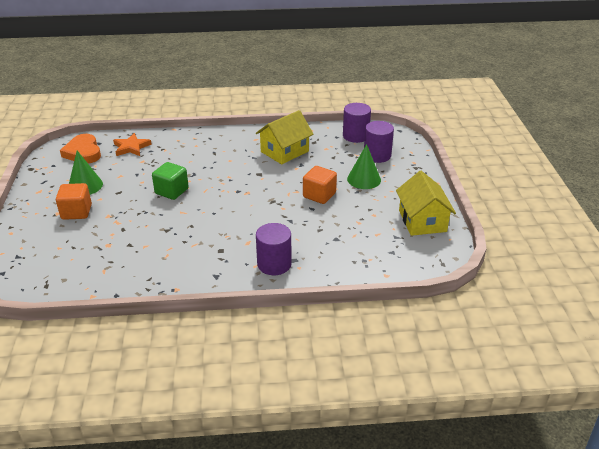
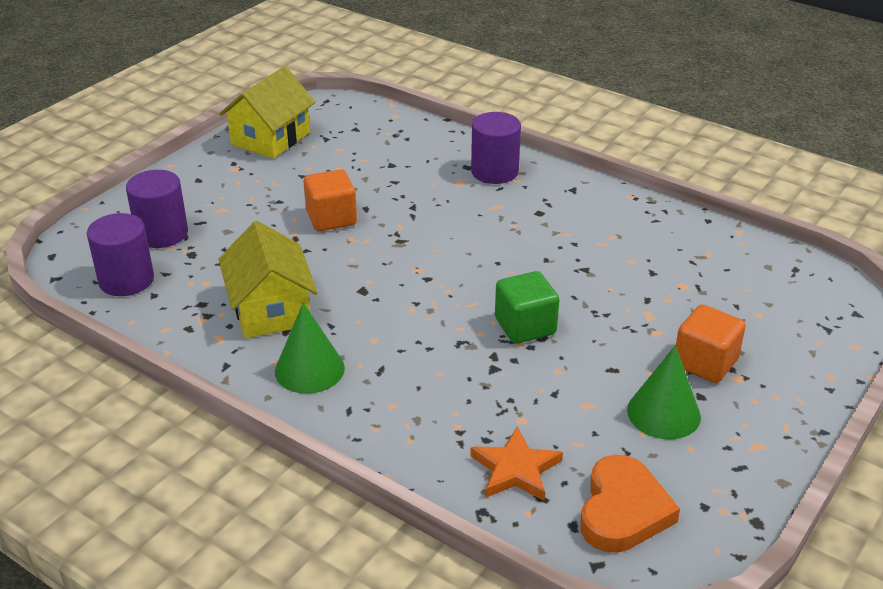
camera: 140 degrees left, 0 degrees up
yellow house [256,110,314,164] -> yellow house turned 75 degrees clockwise [218,221,318,338]
green cone [347,144,381,189] -> green cone moved to [275,303,345,394]

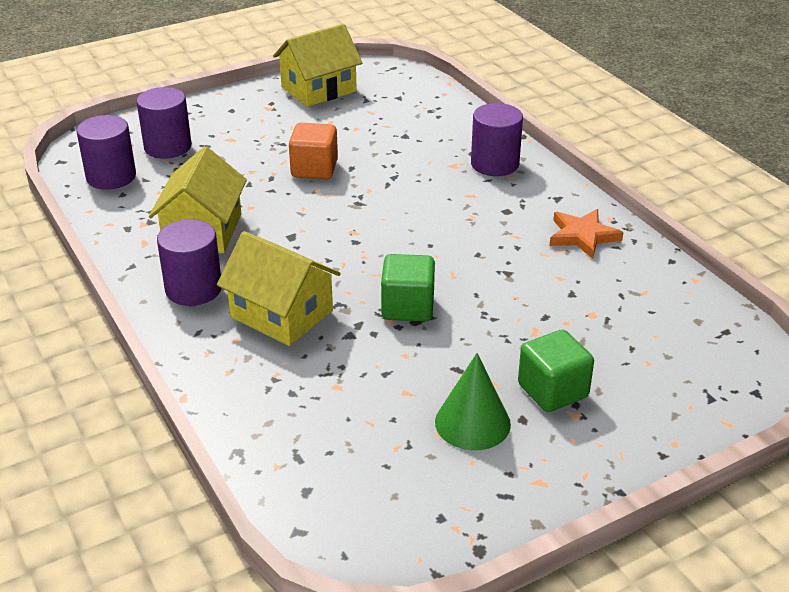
camera: 25 degrees right, 0 degrees up
green cone [275,303,345,394] -> purple cylinder [157,219,222,306]
orange star [470,426,563,501] -> orange star moved to [550,209,623,259]
orange heart [580,455,680,553] -> none
orange cube [676,304,746,383] -> green cube [518,329,594,412]
none -> yellow house [217,231,341,346]

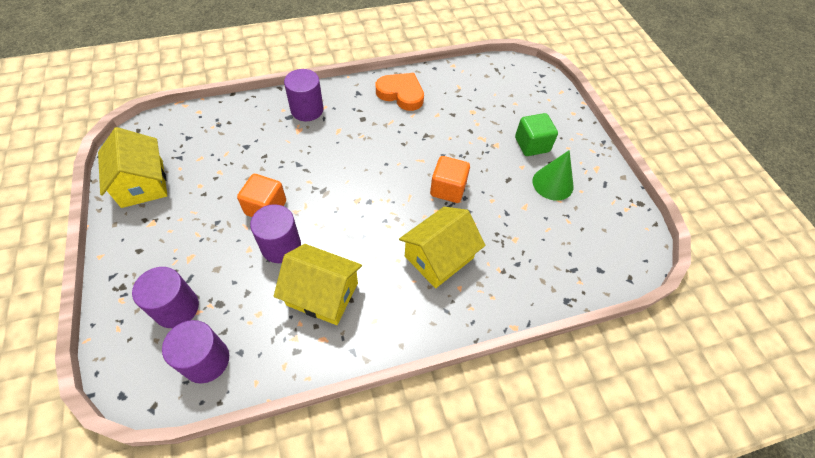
camera: 80 degrees left, 20 degrees up
purple cylinder [157,219,222,306] -> purple cylinder moved to [250,204,301,263]
green cube [381,254,435,322] -> orange cube [430,156,470,203]
orange star [550,209,623,259] -> orange heart [376,73,424,111]

